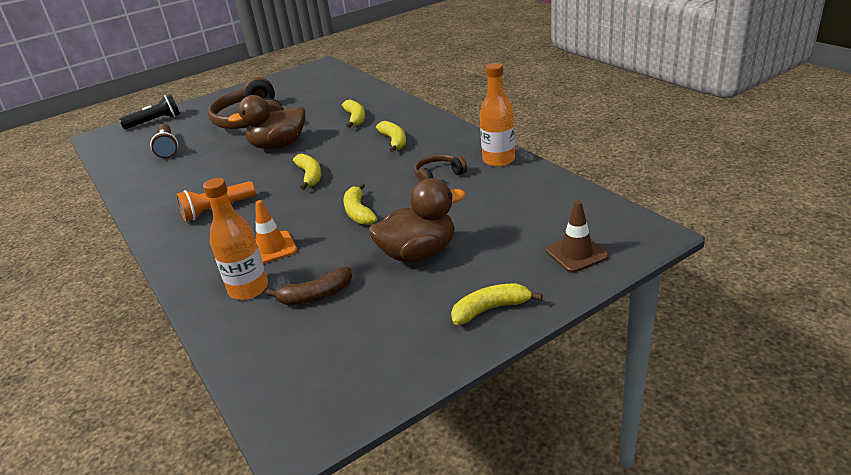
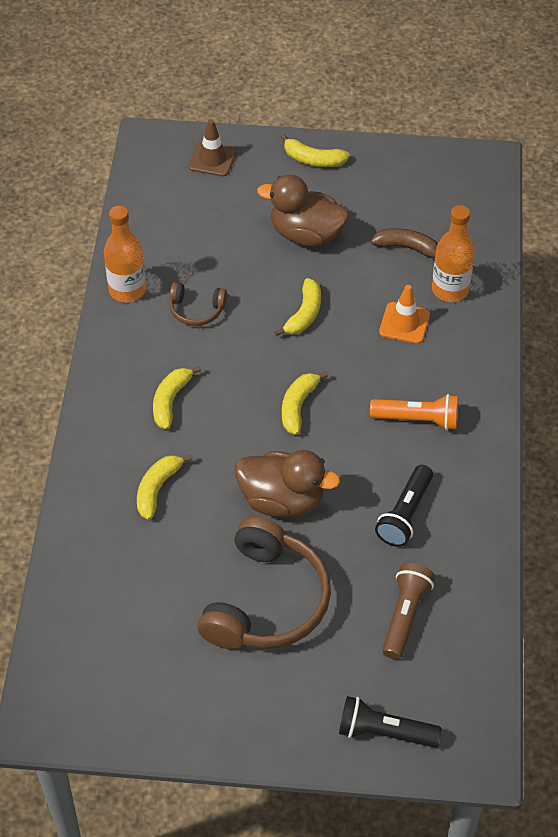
camera: 145 degrees left, 20 degrees up
none -> black flashlight [375,465,433,547]

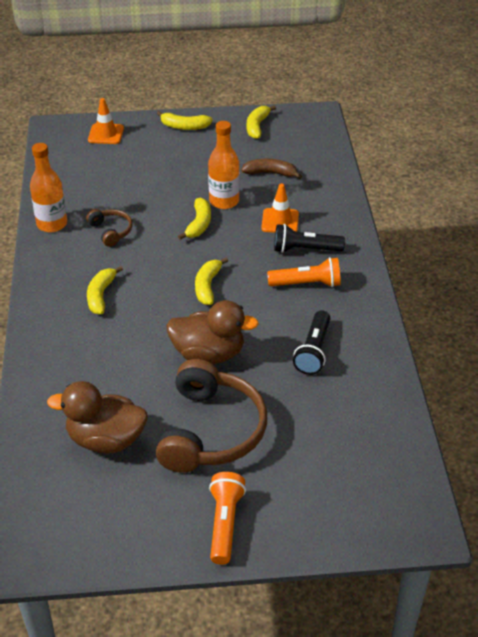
camera: 10 degrees left, 10 degrees down
yellow banana [137,454,193,520] -> yellow banana moved to [247,105,276,139]
brown headphones [170,282,227,326] -> brown headphones turned 120 degrees counterclockwise [86,209,132,247]
brown traffic cone [189,119,237,177] -> orange traffic cone [88,98,124,144]
brown duck [257,175,349,247] -> brown duck moved to [47,381,148,454]
black flashlight [339,696,442,748] -> black flashlight moved to [274,224,345,253]
brown flashlight [382,563,435,660] -> none
orange bottle [432,205,475,302] -> orange bottle moved to [208,121,239,209]
none -> orange flashlight [209,472,246,565]

